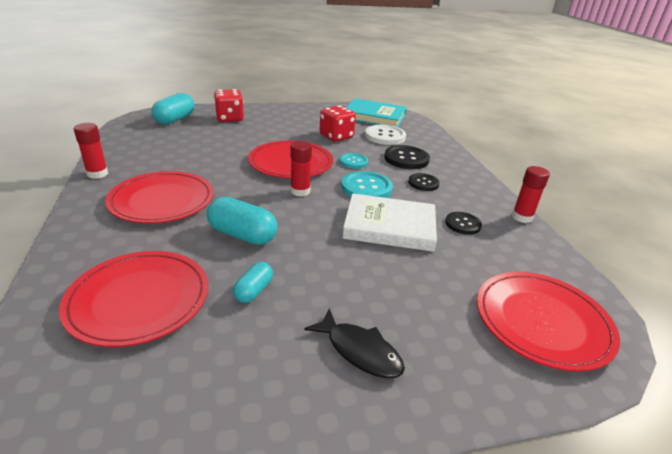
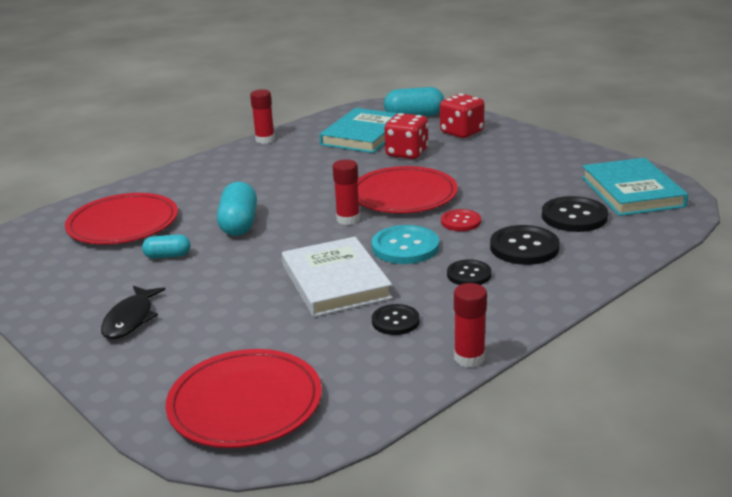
camera: 65 degrees right, 5 degrees down
red plate [106,171,213,223] -> none
red dice [320,105,356,142] -> red dice moved to [384,113,429,159]
turquoise button [339,153,368,169] -> red button [441,209,481,231]
white button [365,125,406,145] -> black button [542,196,608,232]
none -> turquoise book [319,108,399,153]

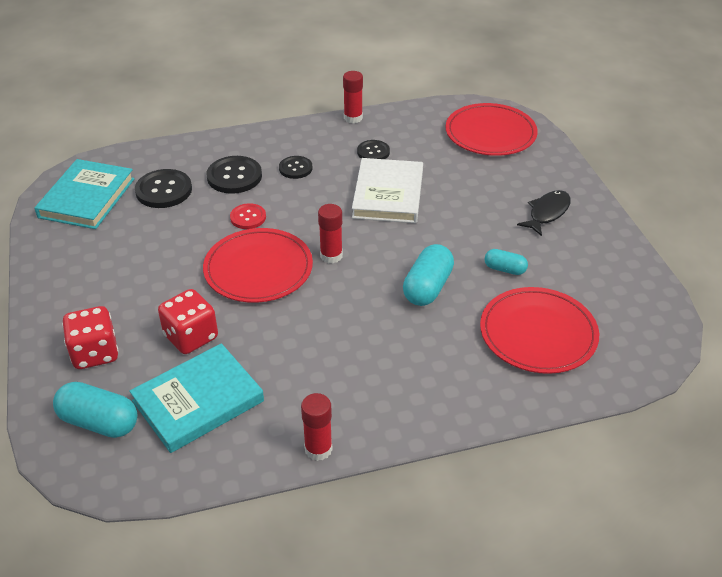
camera: 155 degrees left, 15 degrees up
turquoise button [372,225,439,264] -> none

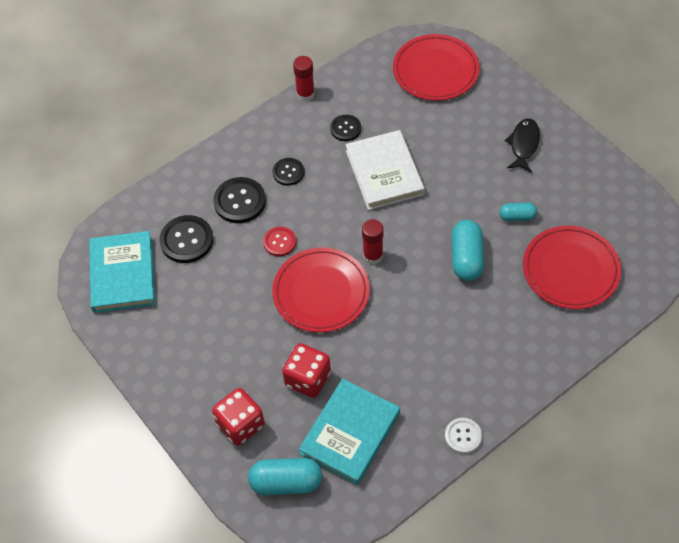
camera: 20 degrees left, 15 degrees up
red glue stick [301,393,333,461] -> white button [445,418,482,454]

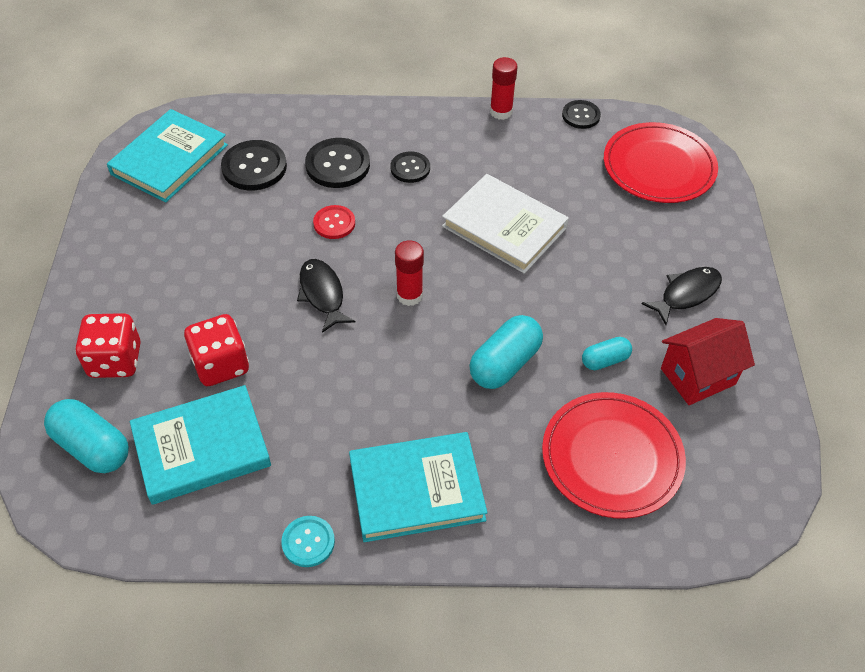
camera: 35 degrees right, 5 degrees down
red plate [272,247,370,333] -> black fish [297,259,356,333]
black button [330,115,361,141] -> black button moved to [562,100,601,129]
white book [345,130,425,210] -> white book turned 75 degrees counterclockwise [442,174,569,274]
white button [445,418,482,454] -> turquoise button [281,516,335,567]
turquoise capsule [499,203,537,221] -> turquoise capsule turned 60 degrees counterclockwise [582,337,632,370]
none -> turquoise book [349,432,487,542]
none -> red house [661,318,755,405]

